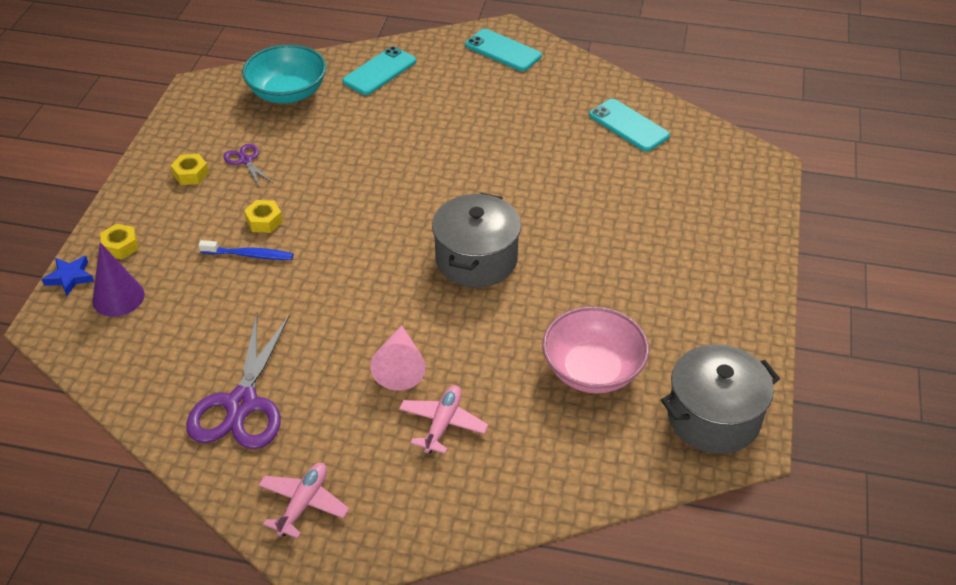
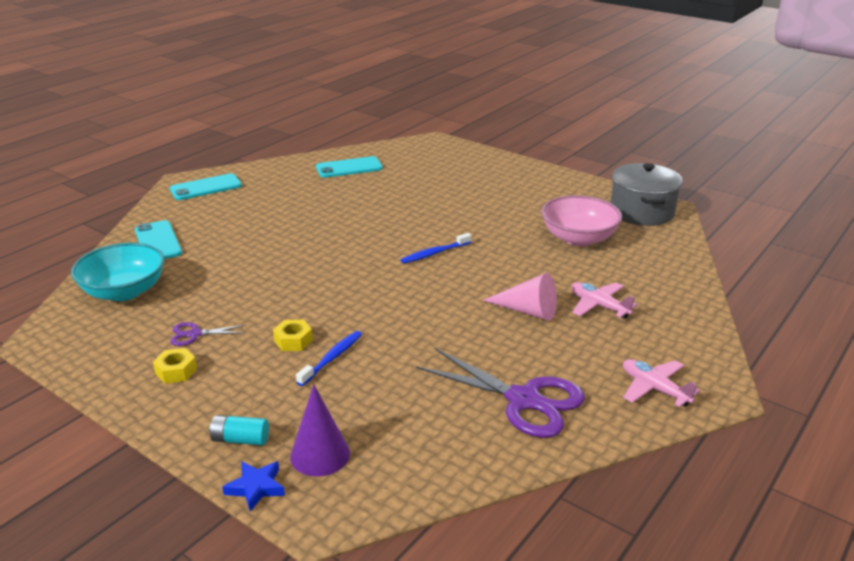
camera: 65 degrees left, 15 degrees down
yellow nut [100,224,138,259] -> turquoise battery [209,415,269,446]
grey pot [432,193,521,287] -> blue toothbrush [401,233,472,264]

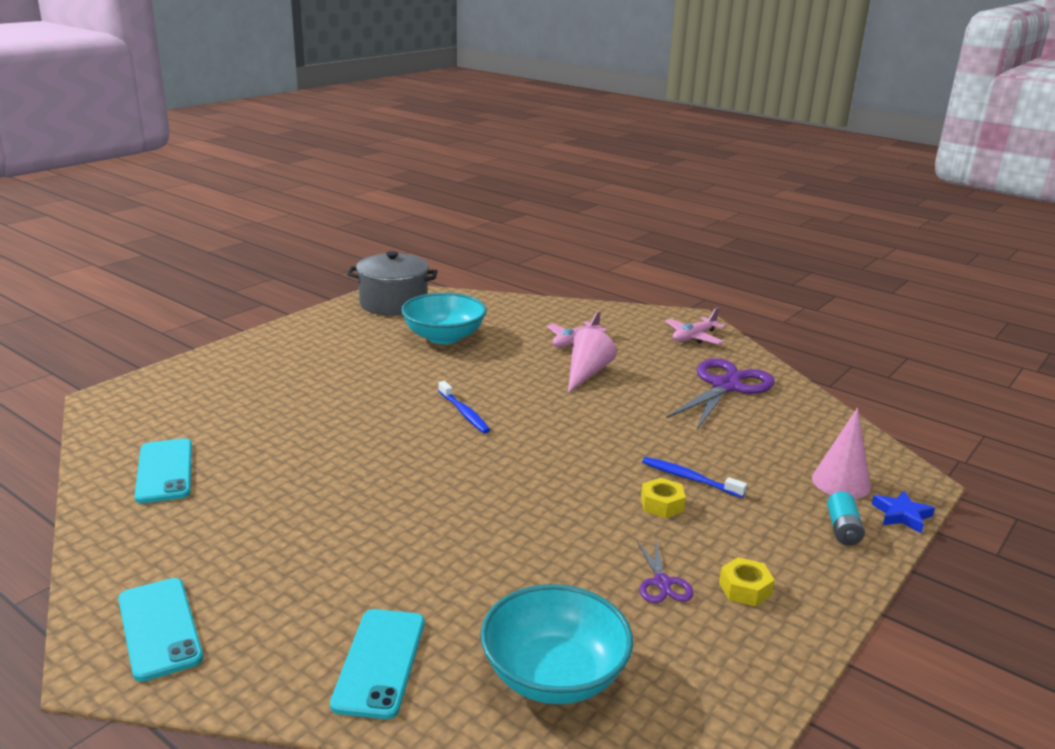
camera: 90 degrees left, 5 degrees down
turquoise phone [135,220,182,259] -> turquoise phone turned 60 degrees counterclockwise [330,609,424,719]
purple cone [290,384,350,477] -> pink cone [812,408,871,499]
pink bowl [541,195,622,246] -> turquoise bowl [401,293,487,344]

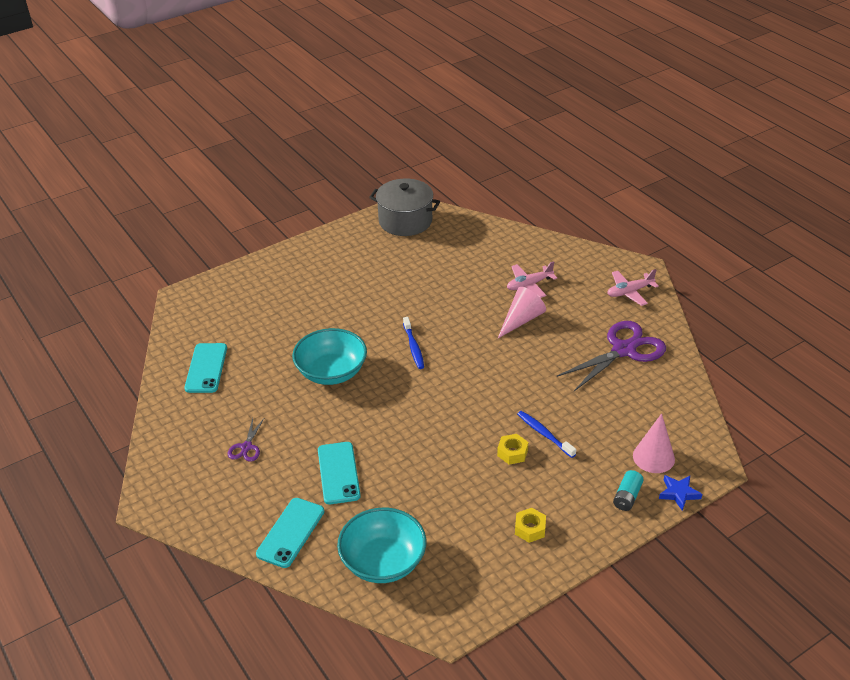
camera: 20 degrees right, 15 degrees up
turquoise phone [118,578,203,682] -> turquoise phone moved to [318,442,361,504]
turquoise bowl [401,293,487,344] -> turquoise bowl moved to [292,328,367,385]
purple scissors [636,540,694,603] -> purple scissors moved to [228,417,265,462]

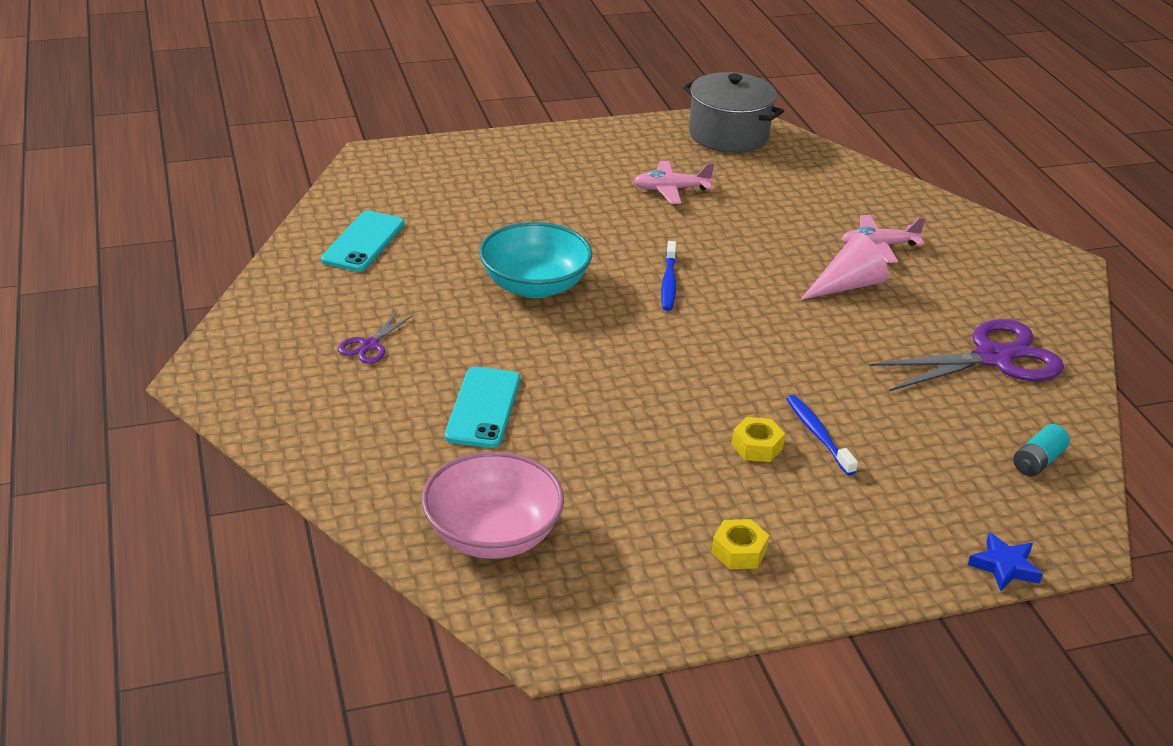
camera: 15 degrees right, 5 degrees down
turquoise phone [256,498,324,568] -> none
turquoise bowl [337,508,426,583] -> pink bowl [422,451,564,559]
pink plane [607,269,659,306] -> pink plane moved to [634,161,714,204]
turquoise battery [613,470,644,511] -> turquoise battery moved to [1013,424,1070,476]
pink cone [633,413,675,473] -> none

